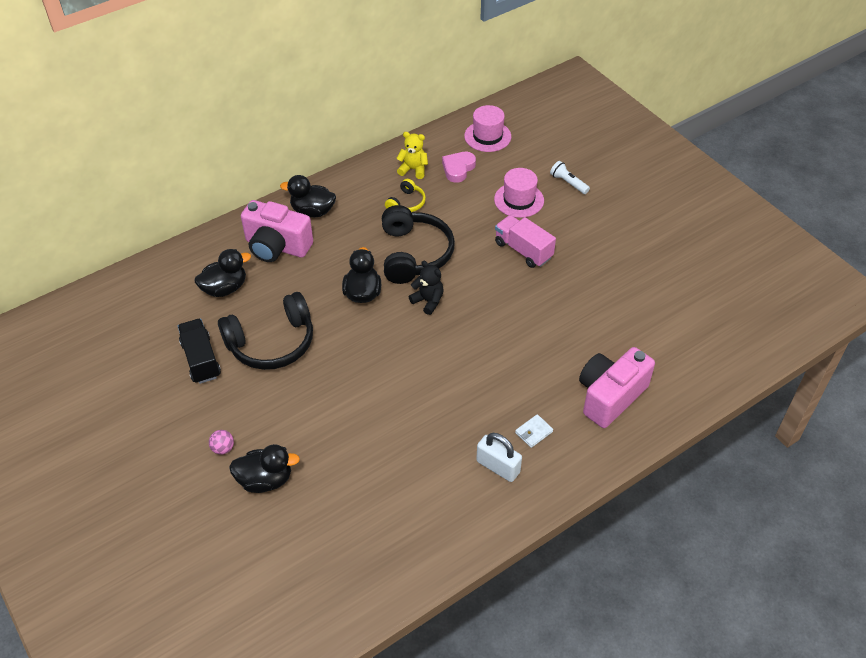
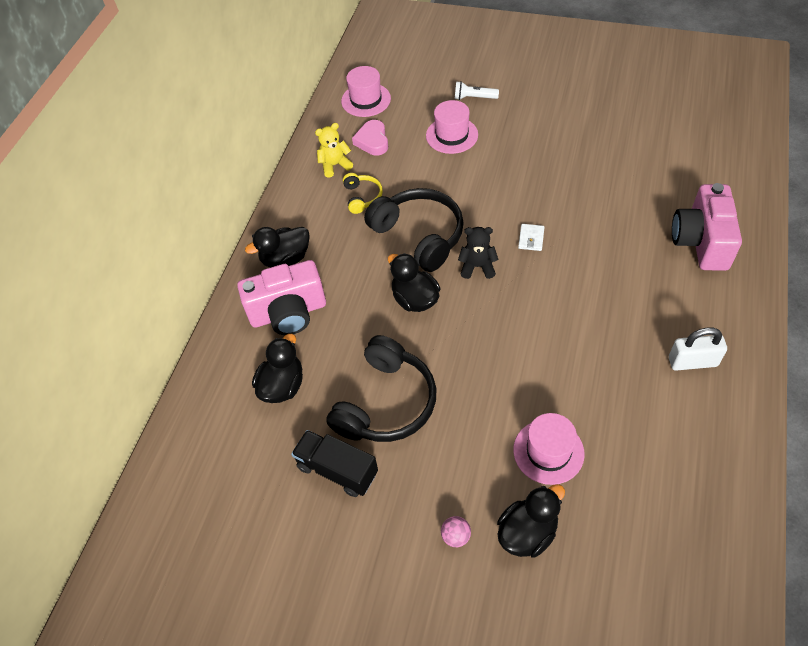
camera: 35 degrees left, 5 degrees up
pink truck [495,215,556,268] -> none
white wallet [515,414,553,448] -> white wallet moved to [518,224,544,251]
none -> pink hat [513,413,585,485]

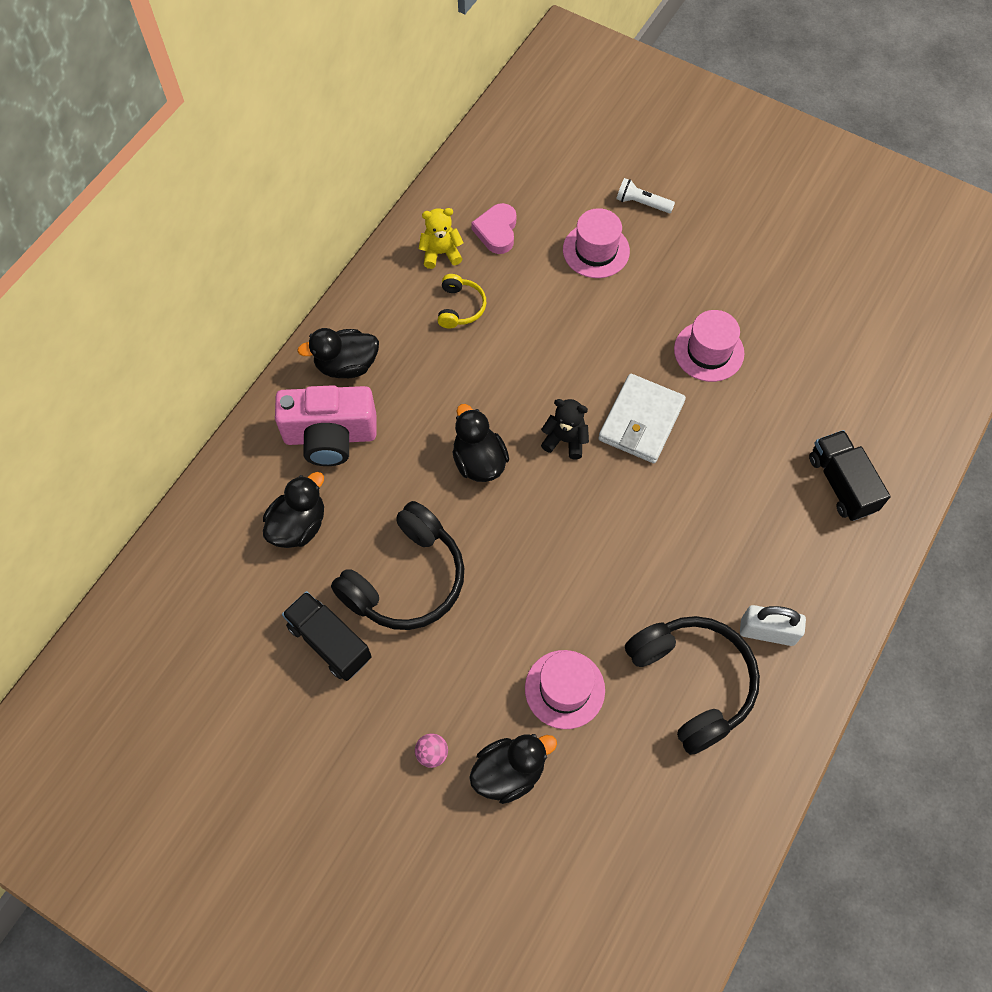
camera: 10 degrees right, 10 degrees up
pink hat [341,66,391,117] -> pink hat moved to [674,310,744,382]
black headphones [364,188,464,272] -> black headphones moved to [625,616,760,755]
white wallet [518,224,544,251] -> white wallet [598,374,686,463], size x2.15
pink camera [672,183,742,271] -> black truck [809,430,891,521]

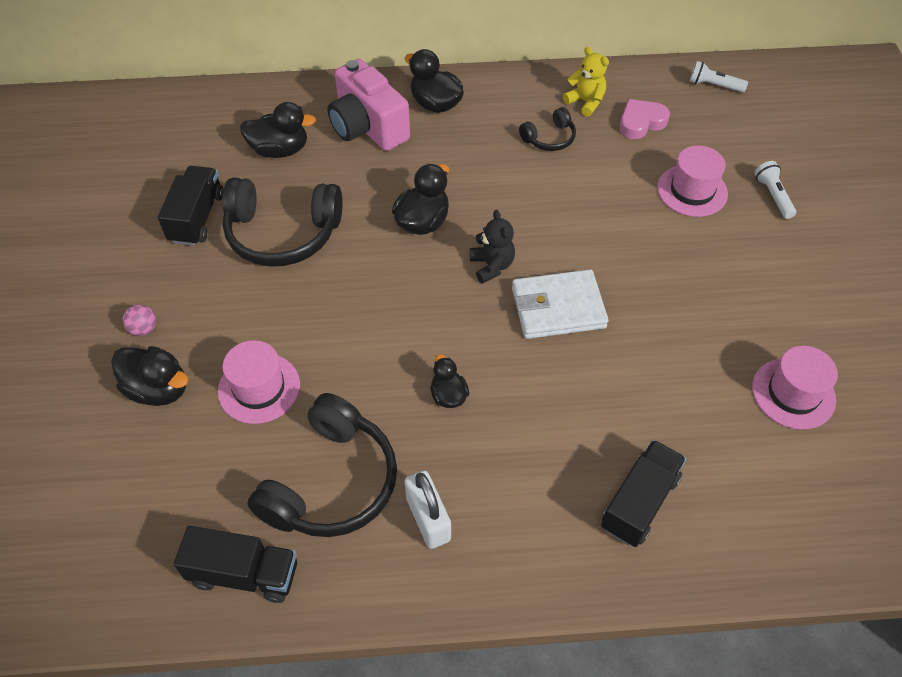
camera: 55 degrees right, 10 degrees down
yellow headphones [438,274,486,328] -> black headphones [519,107,576,151]
pink hat [674,310,744,382] -> pink hat moved to [752,346,838,429]
none -> black truck [174,526,297,603]
none -> black duck [430,354,469,408]
none -> white flashlight [689,61,748,93]

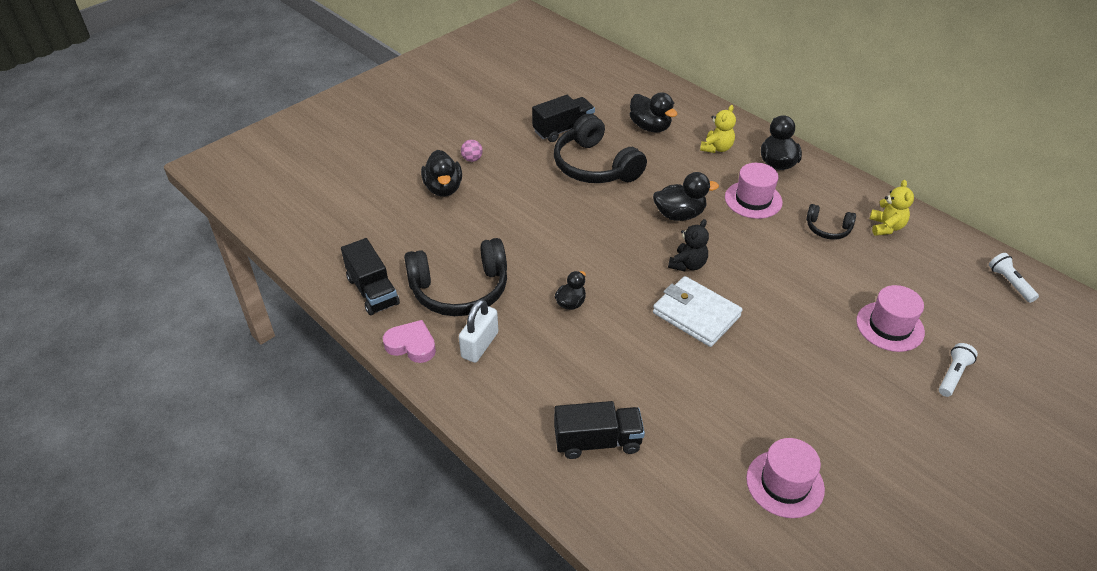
camera: 50 degrees right, 10 degrees down
pink hat [218,340,300,424] -> pink hat moved to [725,163,783,219]
pink camera [327,59,410,151] -> yellow teddy bear [700,105,736,153]
pink heart [619,99,670,139] -> pink heart moved to [383,320,436,363]

